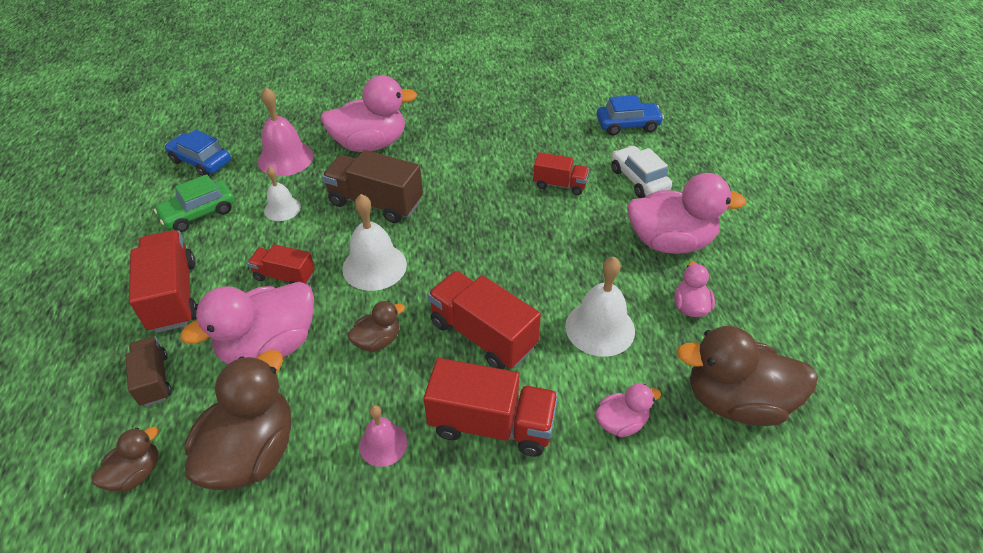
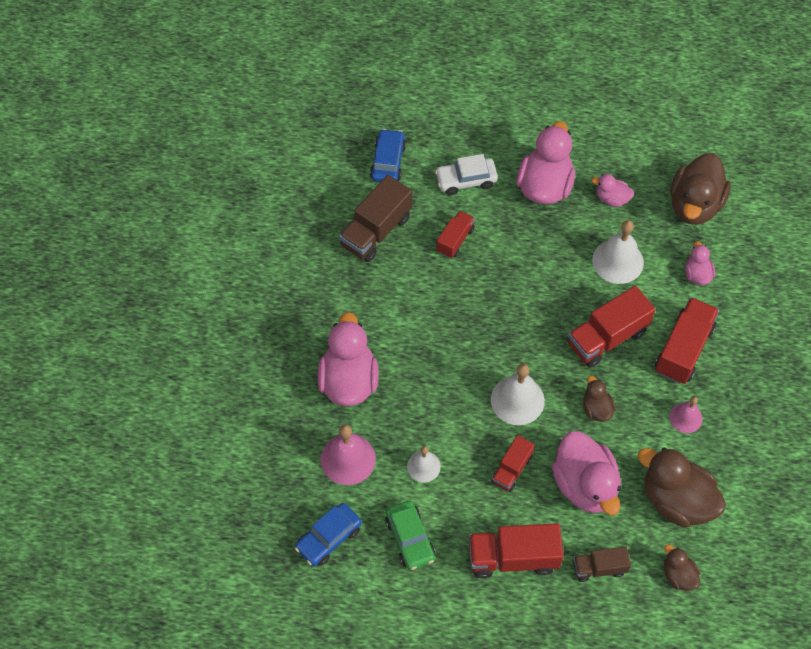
camera: 75 degrees left, 15 degrees up
brown truck [322,150,423,223] -> brown truck moved to [339,175,412,262]

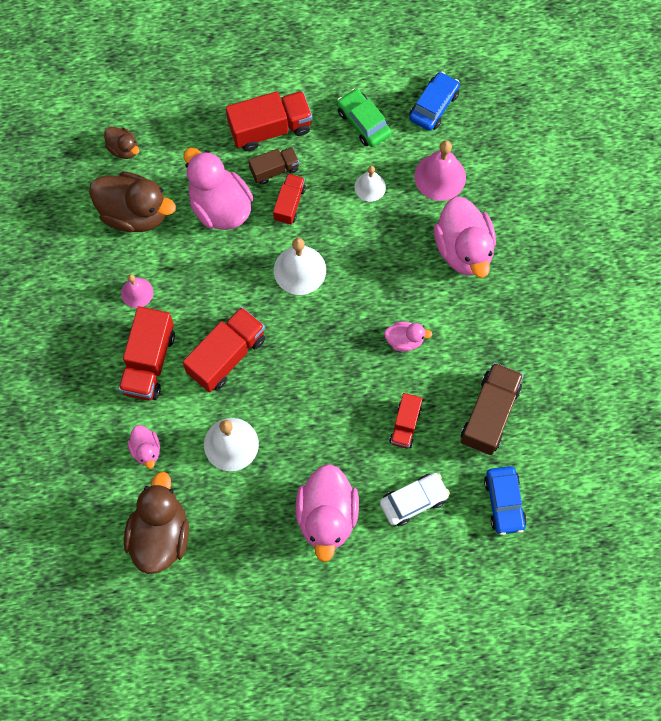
camera: 165 degrees right, 10 degrees up
brown truck [573,546,631,582] -> brown truck moved to [249,147,299,185]
brown duck [583,376,616,422] -> none
pink duck [592,174,634,207] -> pink duck moved to [384,321,432,352]

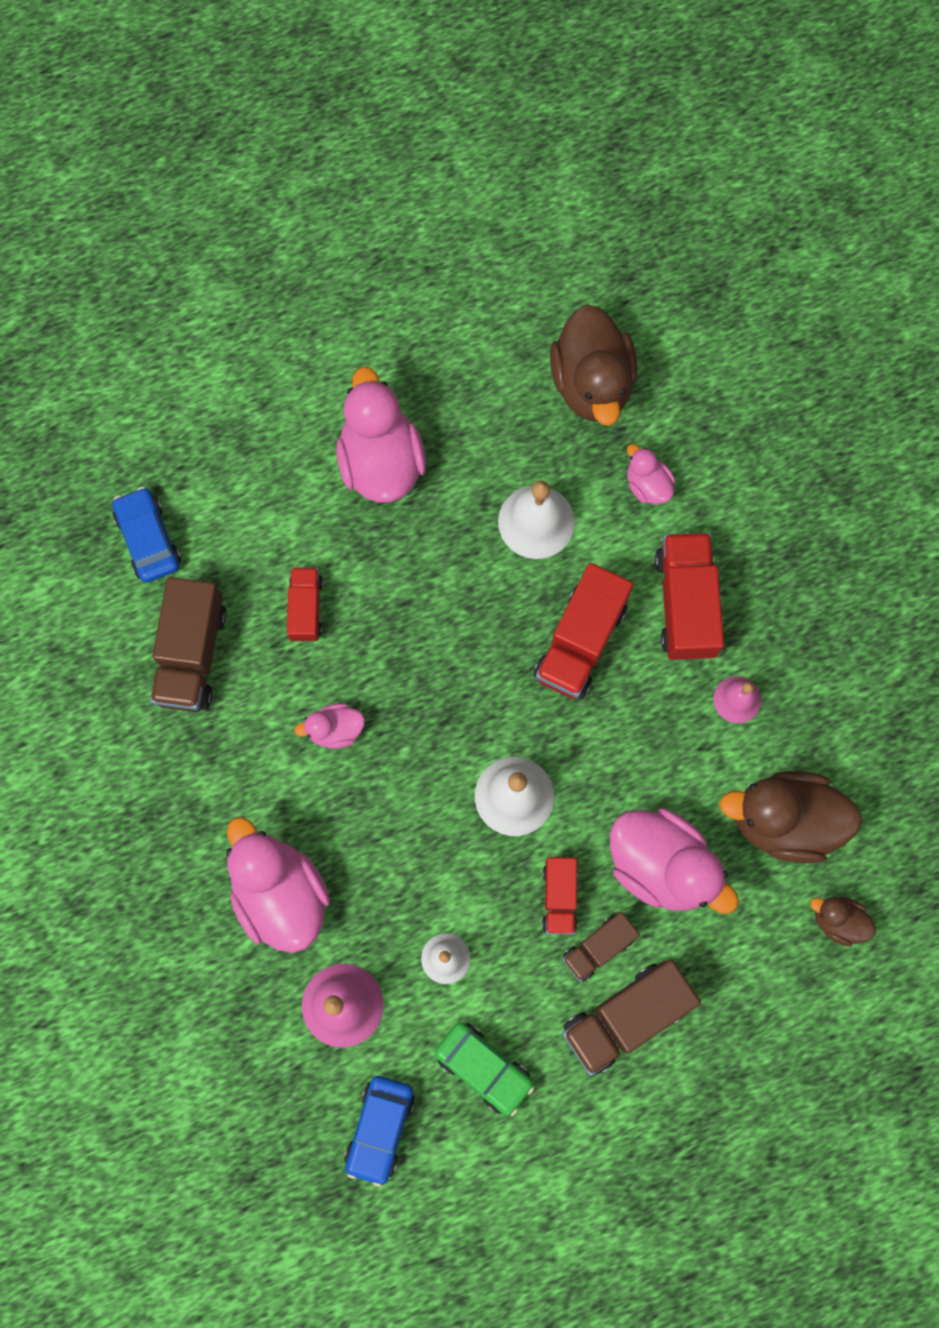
camera: 165 degrees right, 5 degrees up
red truck [226,91,312,151] -> brown truck [562,960,701,1076]
white car [380,473,450,526] -> none

